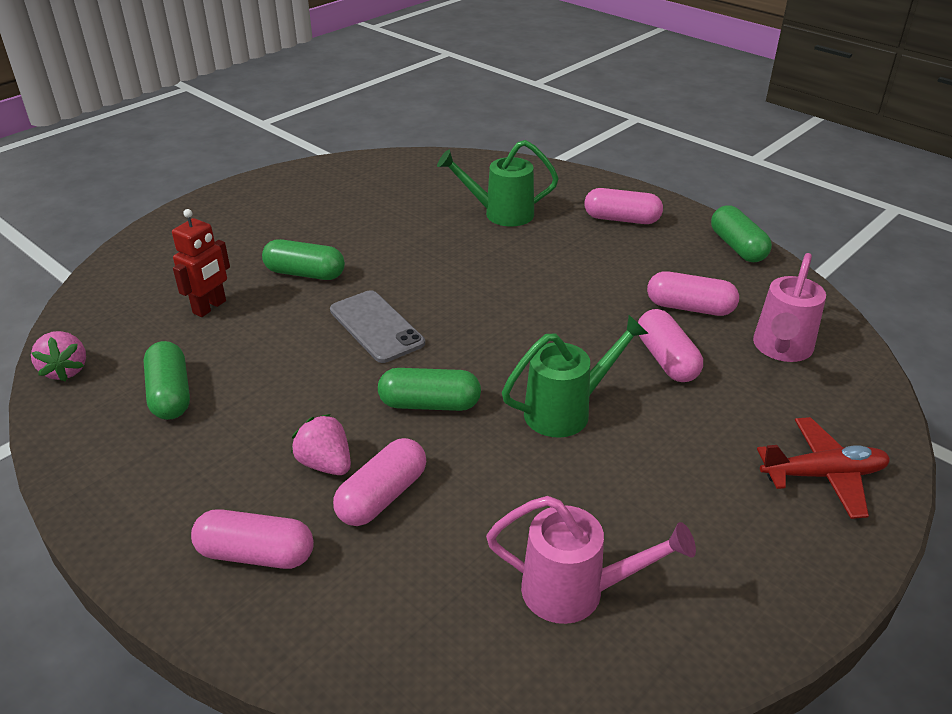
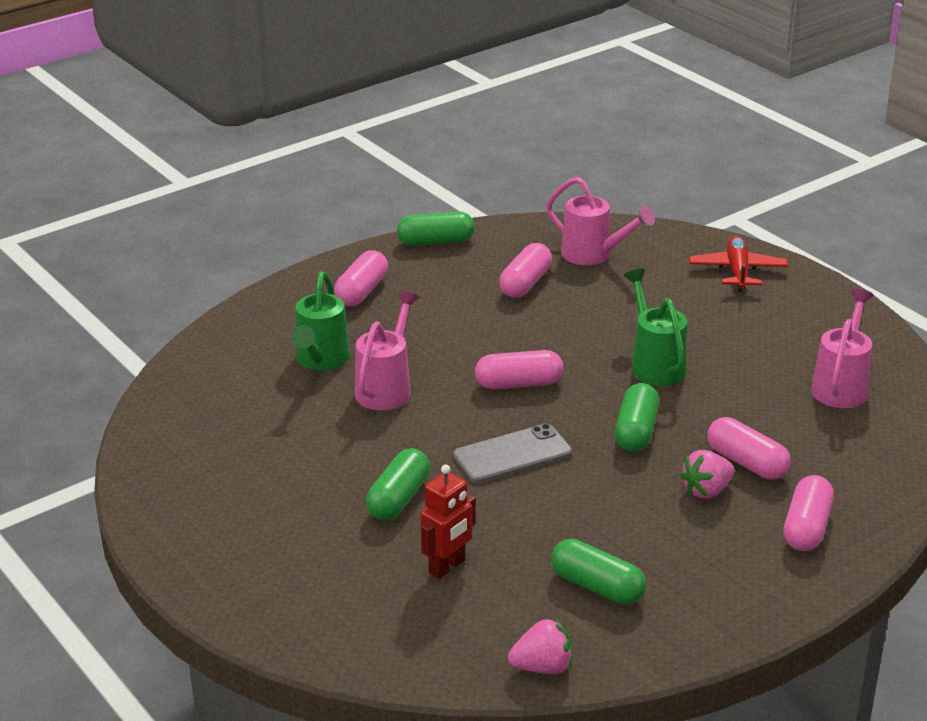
camera: 80 degrees left, 5 degrees down
green capsule [144,341,190,420] -> green capsule turned 45 degrees clockwise [551,539,646,605]
red robot [172,209,230,317] -> red robot turned 90 degrees clockwise [420,465,476,579]
pink capsule [638,309,703,382] -> pink capsule moved to [475,350,563,389]
none -> pink watering can [355,291,420,410]

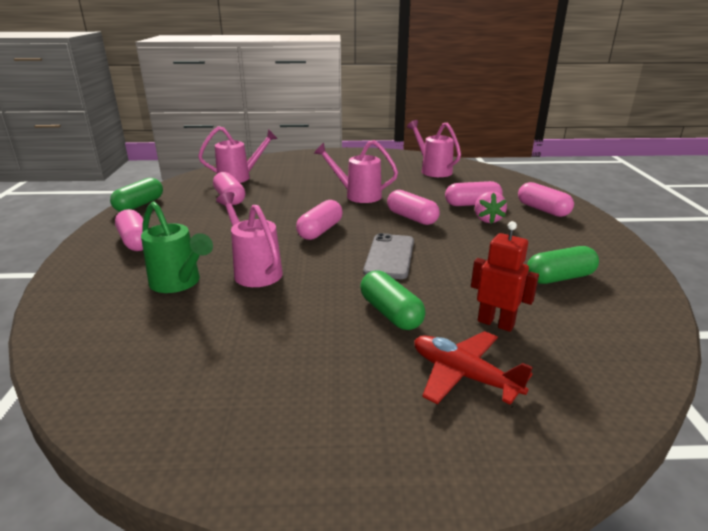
camera: 55 degrees left, 5 degrees down
red robot [420,465,476,579] -> red robot turned 45 degrees counterclockwise [471,221,539,332]
pink strawberry [508,618,573,674] -> none
green capsule [615,383,659,452] -> pink capsule [387,190,440,225]
green watering can [624,269,687,386] -> pink watering can [314,140,398,203]
red plane [689,235,788,292] -> red plane moved to [414,331,533,405]

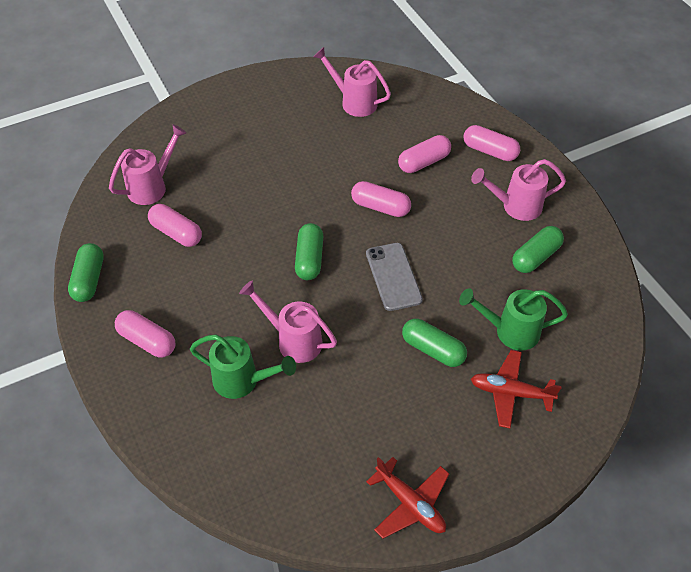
camera: 25 degrees left, 25 degrees up
pink capsule [296,200,343,240] -> green capsule [295,223,323,280]
pink watering can [314,140,398,203] -> pink watering can moved to [471,159,566,221]
red robot [471,221,539,332] -> green watering can [459,288,568,350]
pink strawberry [475,191,507,224] -> none
none -> red plane [366,457,449,538]

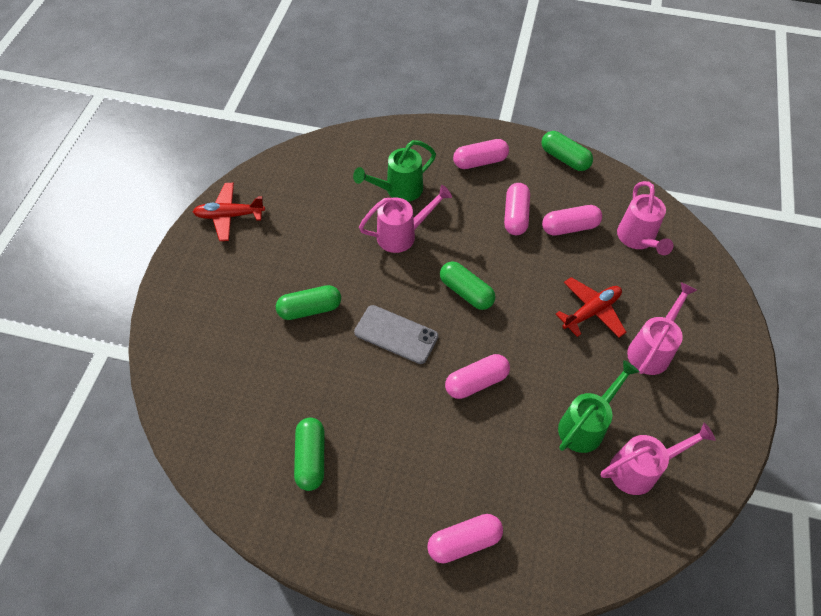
camera: 130 degrees right, 5 degrees up
pink capsule [398,135,451,173] -> pink capsule moved to [504,183,530,235]
green watering can [459,288,568,350] -> green watering can moved to [558,360,640,453]
pink watering can [471,159,566,221] -> pink watering can moved to [627,282,697,375]
red plane [471,350,562,428] -> red plane moved to [556,277,626,338]

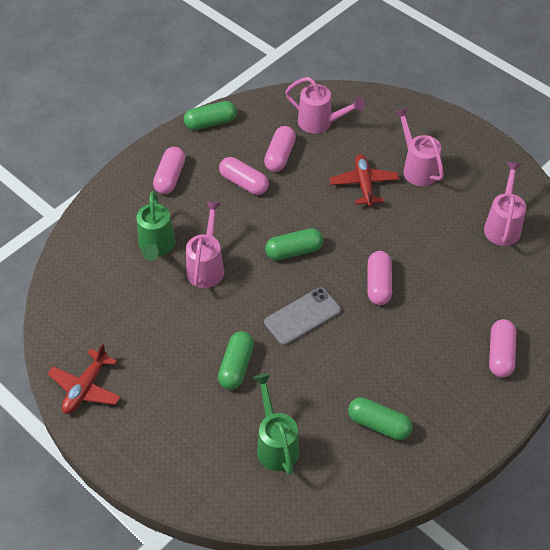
camera: 60 degrees left, 5 degrees down
green watering can [558,360,640,453] -> green watering can moved to [253,373,300,475]

